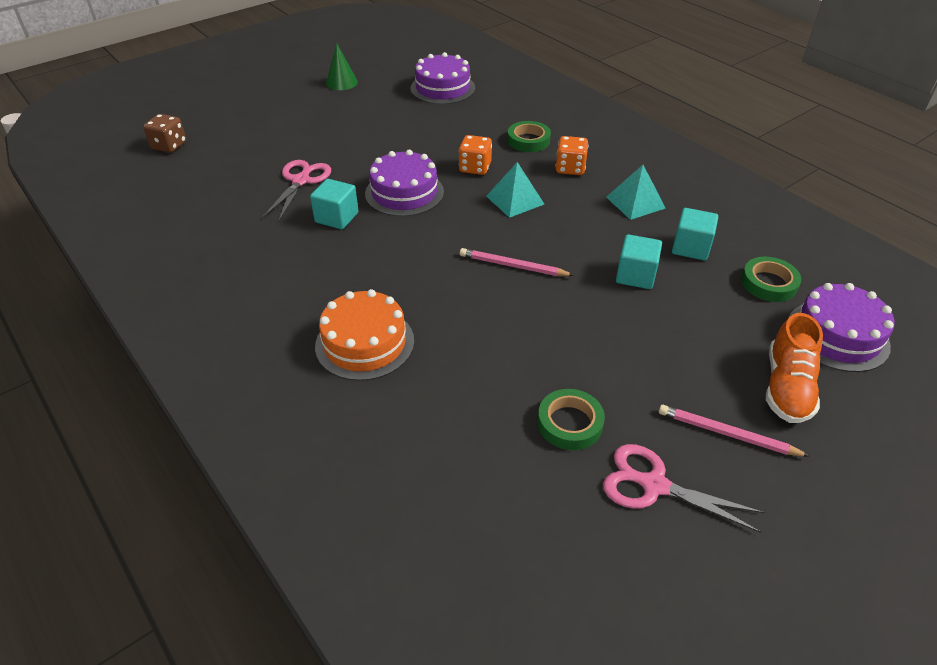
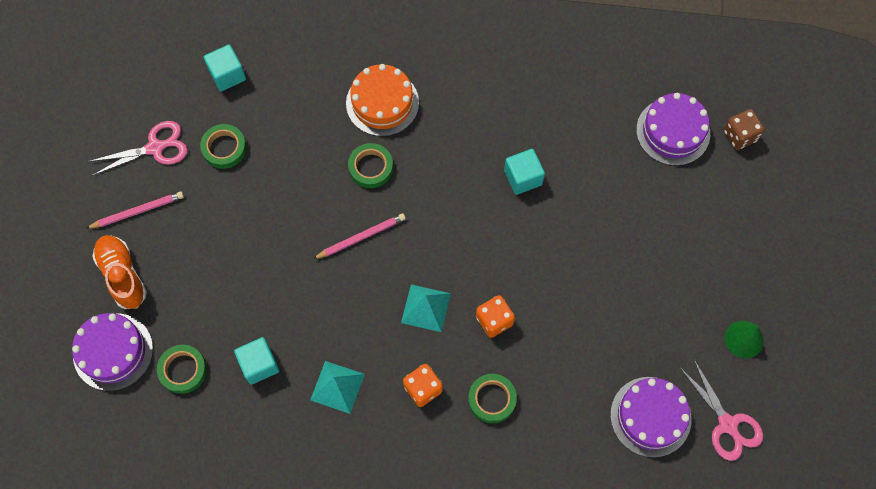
camera: 135 degrees right, 25 degrees up
pink scissors [263,160,331,221] -> pink scissors moved to [680,360,763,461]
purple cake [365,150,444,217] -> purple cake moved to [636,93,710,166]
turquoise cube [616,234,662,289] -> turquoise cube moved to [204,44,246,91]
none -> green tape [348,143,393,188]

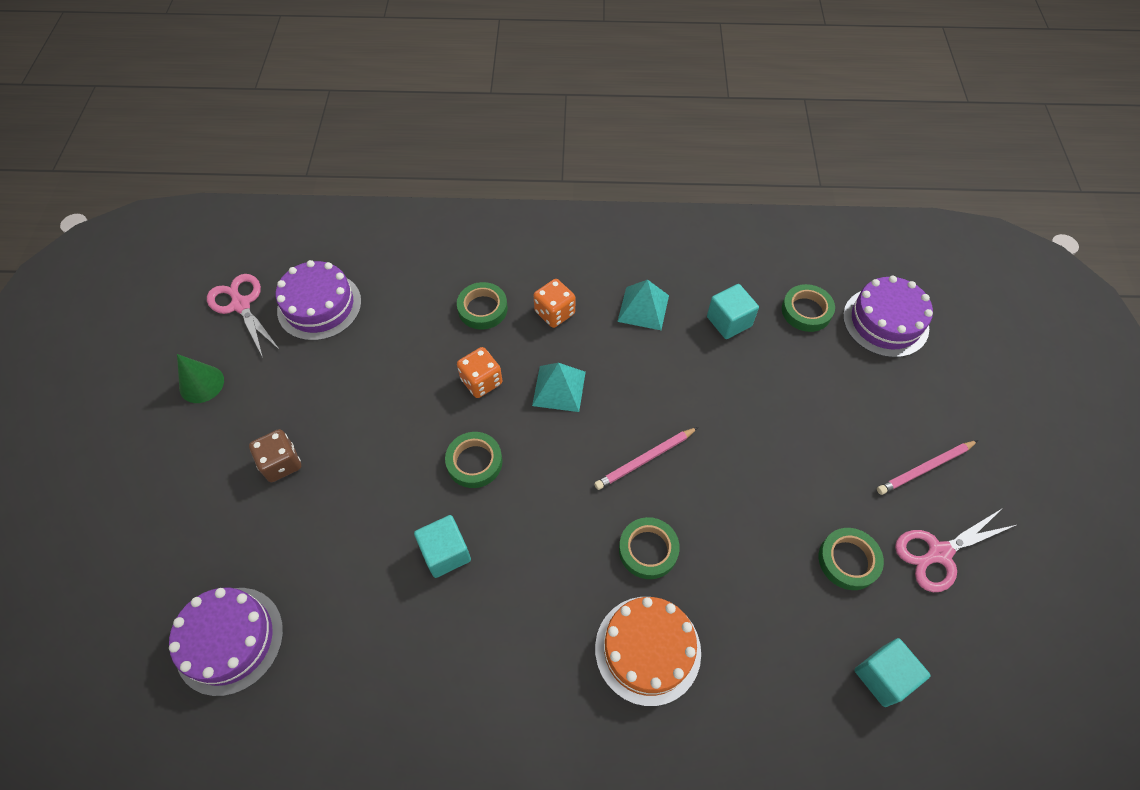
camera: 175 degrees right, 10 degrees down
orange shoe [92,235,147,309] -> none
brown dice [723,109,764,150] -> brown dice moved to [249,429,301,482]
none -> green tape [445,432,502,488]

